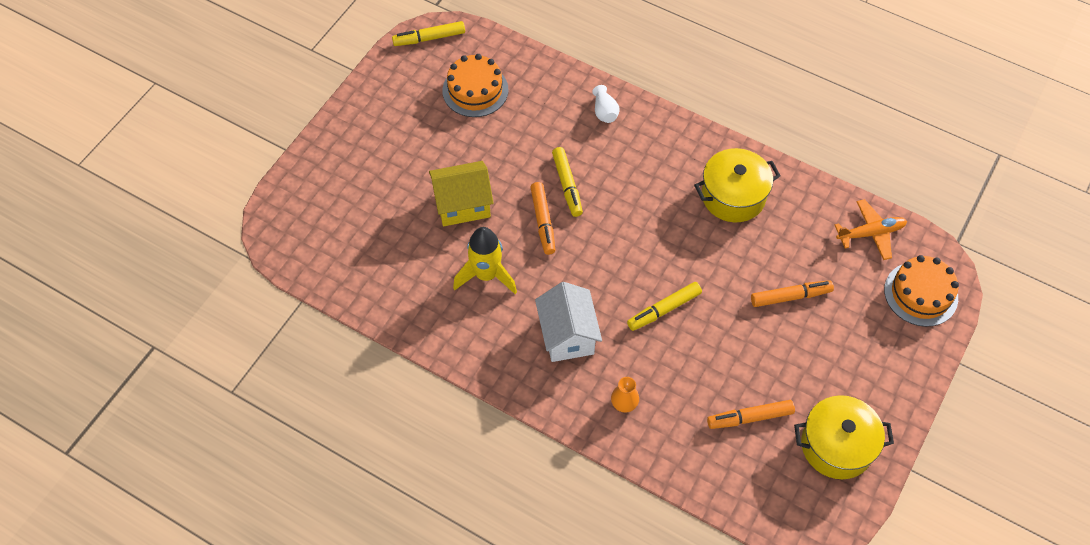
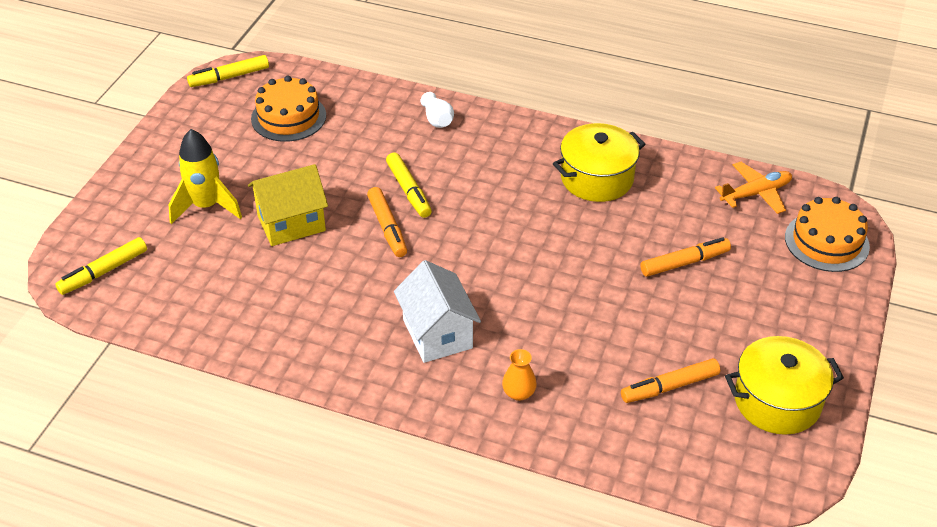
camera: 10 degrees left, 15 degrees down
yellow rocket [453,227,517,294] -> yellow rocket moved to [169,129,242,224]
yellow marker [627,282,702,331] -> yellow marker moved to [55,237,147,295]

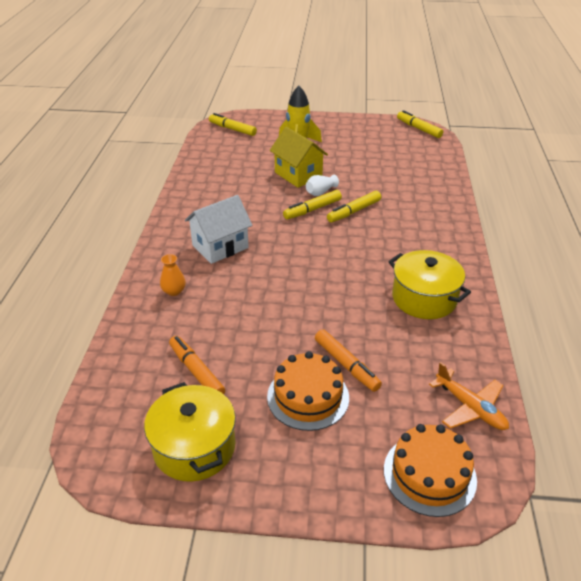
camera: 75 degrees right, 5 degrees down
orange cake [251,76,326,142] -> orange cake moved to [267,351,349,431]
orange marker [367,187,407,257] -> yellow marker [283,190,342,219]
white vase [420,92,454,128] -> white vase moved to [306,175,339,196]

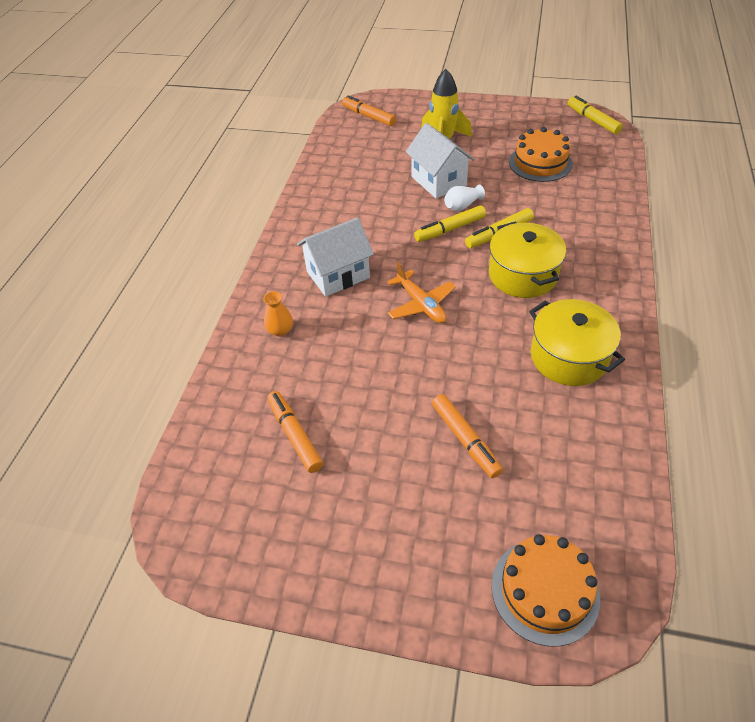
camera: 10 degrees right, 10 degrees up
yellow pot [144,382,236,482] -> yellow pot moved to [489,222,566,298]
yellow marker [209,113,257,136] -> orange marker [342,96,396,126]
orange cake [267,351,349,431] -> orange cake moved to [509,127,573,182]
yellow house [270,127,328,188] -> white house [406,123,475,199]
orange plane [429,362,509,430] -> orange plane moved to [387,262,456,323]

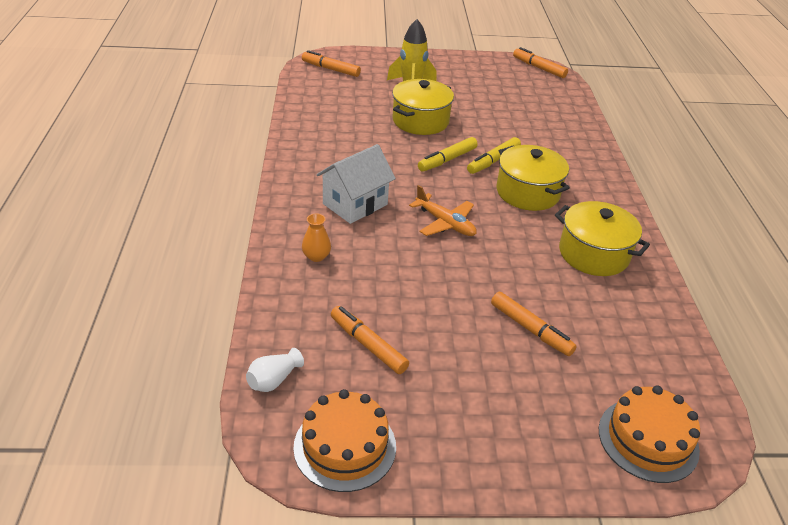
camera: 20 degrees left, 10 degrees down
white house [406,123,475,199] -> yellow pot [392,79,454,135]
white vase [444,185,485,211] -> white vase moved to [246,348,304,392]
orange cake [509,127,573,182] -> orange cake moved to [293,389,396,492]
yellow marker [568,96,623,134] -> orange marker [513,47,568,78]

